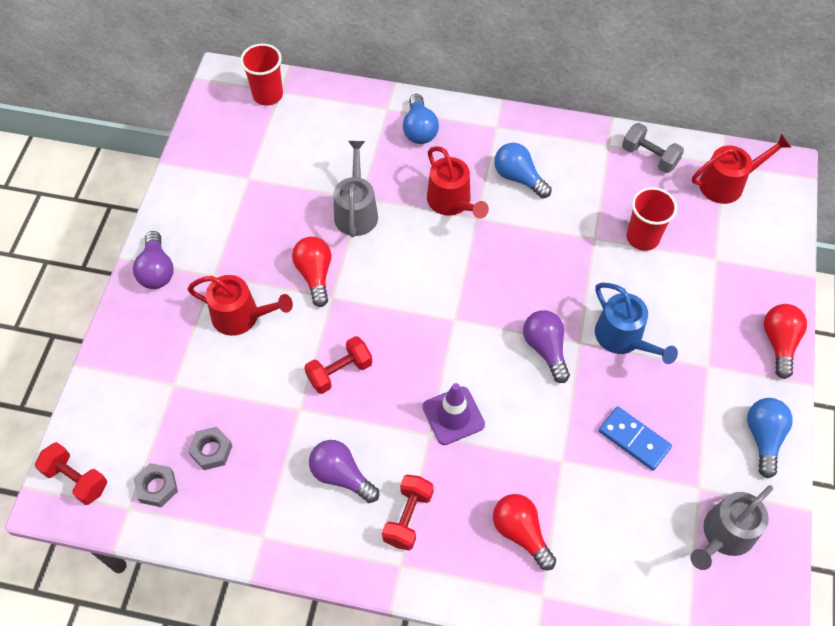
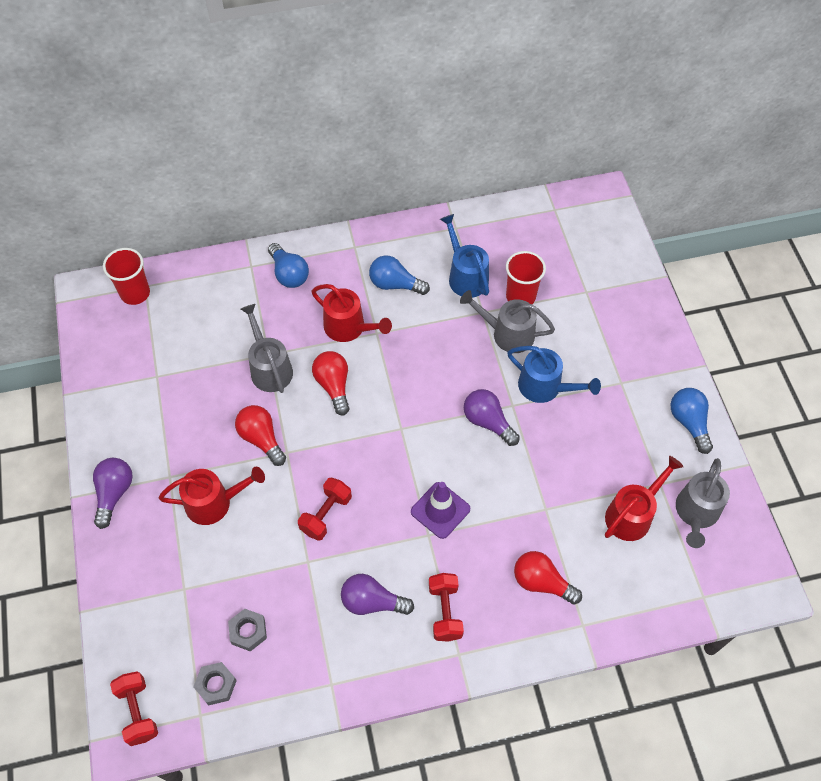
camera: 25 degrees left, 0 degrees up
red dumbbell [35,442,107,505] -> red dumbbell turned 60 degrees clockwise [110,671,158,746]
purple light bulb [133,231,174,289] -> purple light bulb turned 135 degrees counterclockwise [93,458,133,529]
blue domino [599,407,672,471] -> none
grey dumbbell [622,123,684,173] -> none
red watering can [692,134,792,204] -> red watering can moved to [605,456,683,541]
red light bulb [764,304,807,379] -> red light bulb moved to [312,351,350,415]
none -> blue watering can [440,214,489,298]
none -> grey watering can [460,290,555,353]

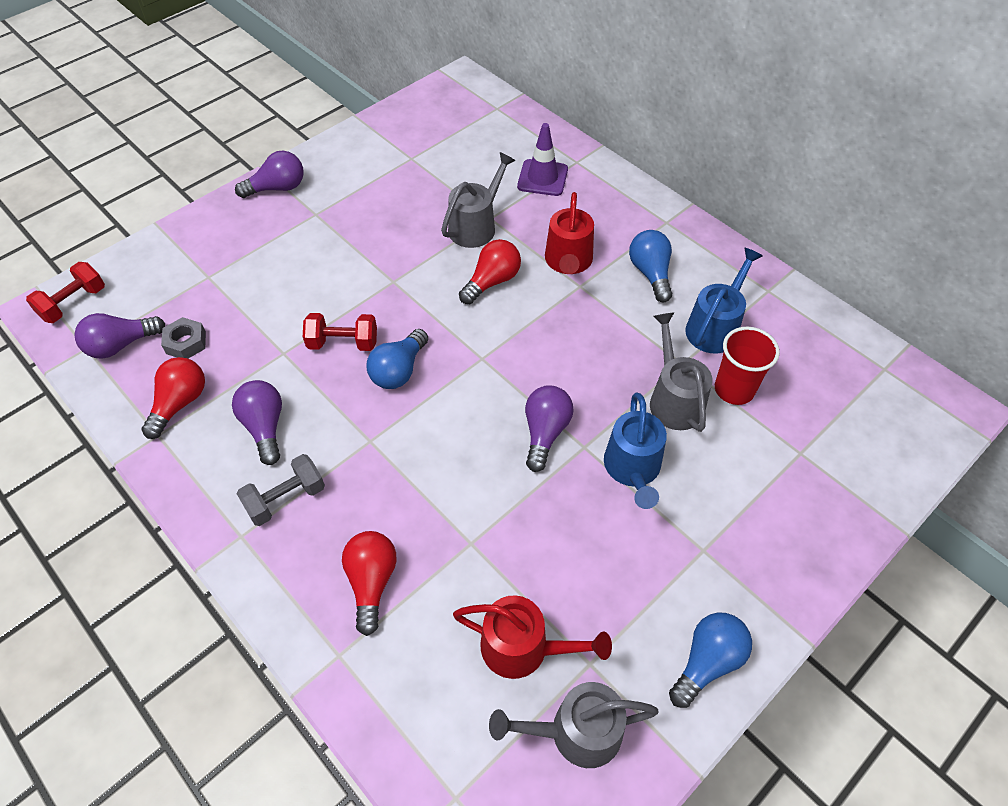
camera: 60 degrees right, 5 degrees down
red cup [103,248,150,305] -> none
red watering can [159,467,265,525] -> none
grey nut [193,662,237,706] -> purple light bulb [74,313,165,359]
red light bulb [235,405,286,466] -> red light bulb moved to [141,357,205,439]
blue light bulb [268,243,309,288] -> blue light bulb moved to [367,329,428,389]
purple traffic cone [411,482,470,539] -> purple traffic cone moved to [517,123,568,196]
red dumbbell [429,573,464,642] -> grey dumbbell [237,454,325,526]

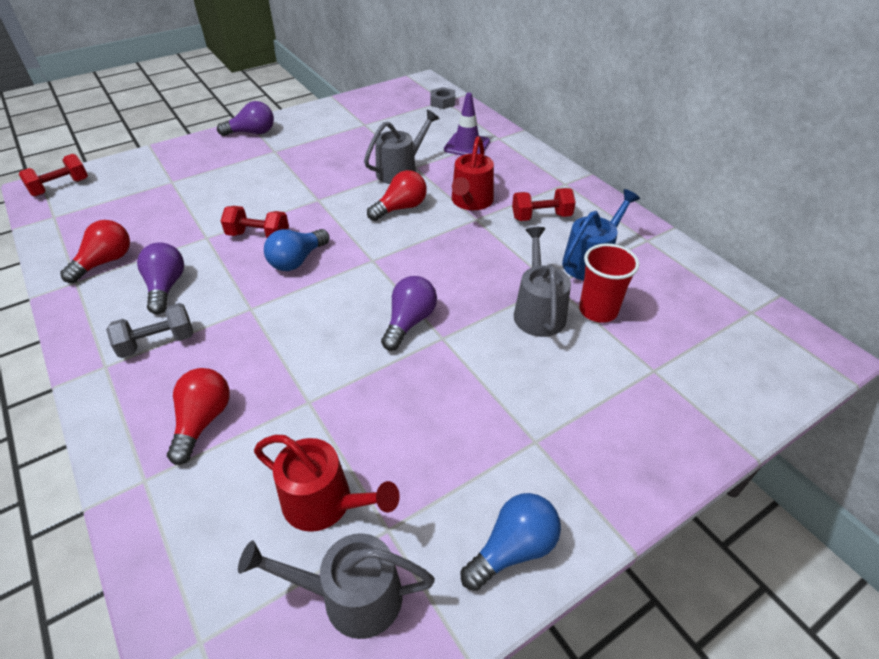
camera: 10 degrees right, 10 degrees down
purple light bulb [74,313,165,359] -> none
grey nut [161,317,206,358] -> grey nut moved to [430,87,455,109]
blue watering can [604,393,667,509] -> none
blue light bulb [629,230,672,303] -> red dumbbell [512,188,576,221]

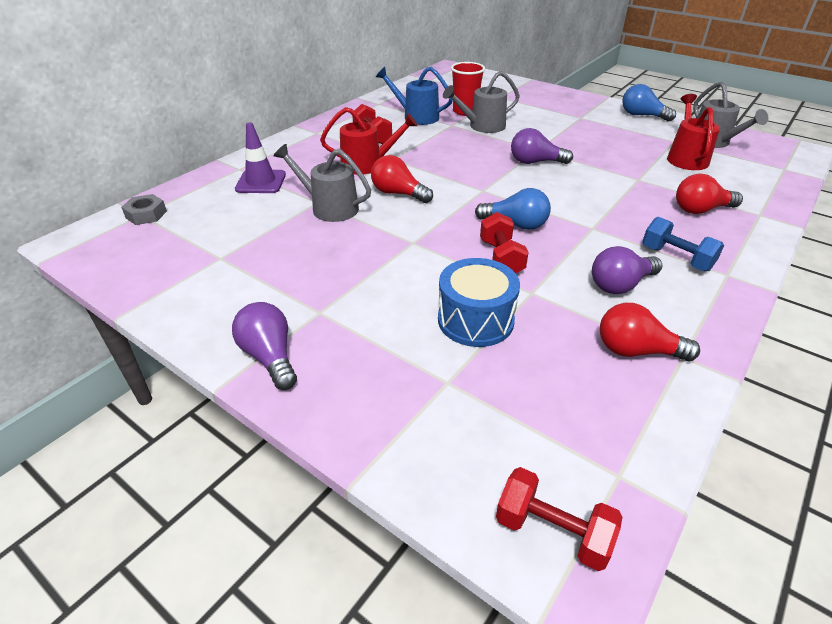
camera: 110 degrees left, 5 degrees down
grey dumbbell [106,303,193,358] -> blue dumbbell [642,217,724,271]
none -> blue drum [438,258,520,347]

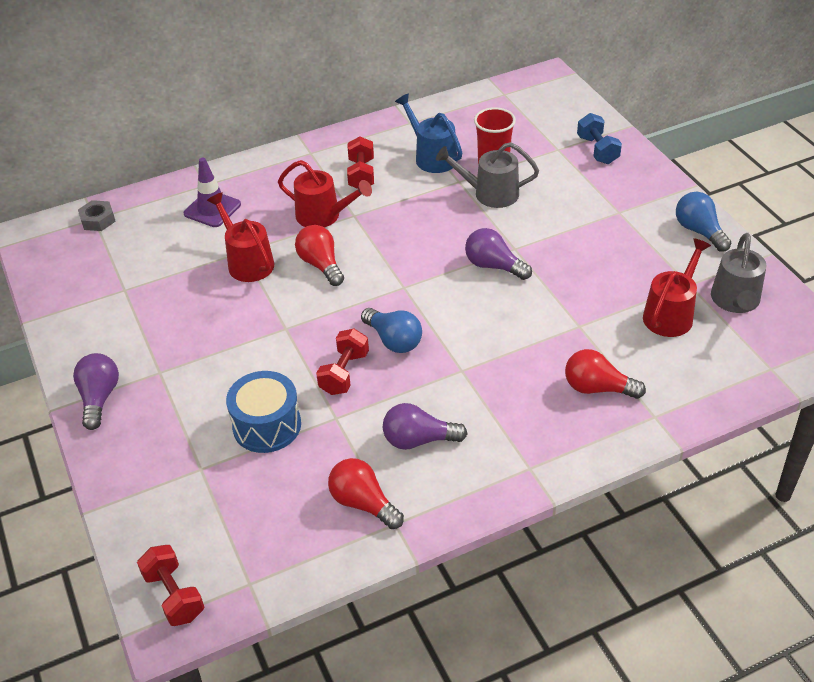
camera: 30 degrees right, 5 degrees up
grey watering can [274,144,371,222] -> red watering can [207,193,274,282]
blue dumbbell [642,217,724,271] -> blue dumbbell moved to [577,113,622,164]

